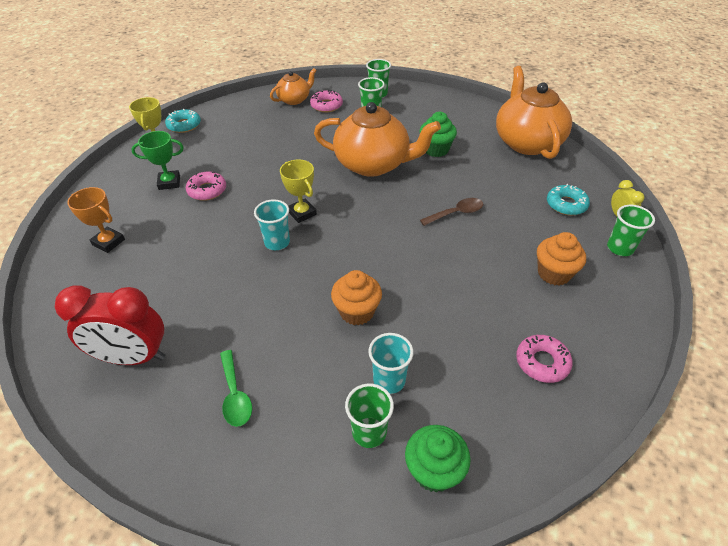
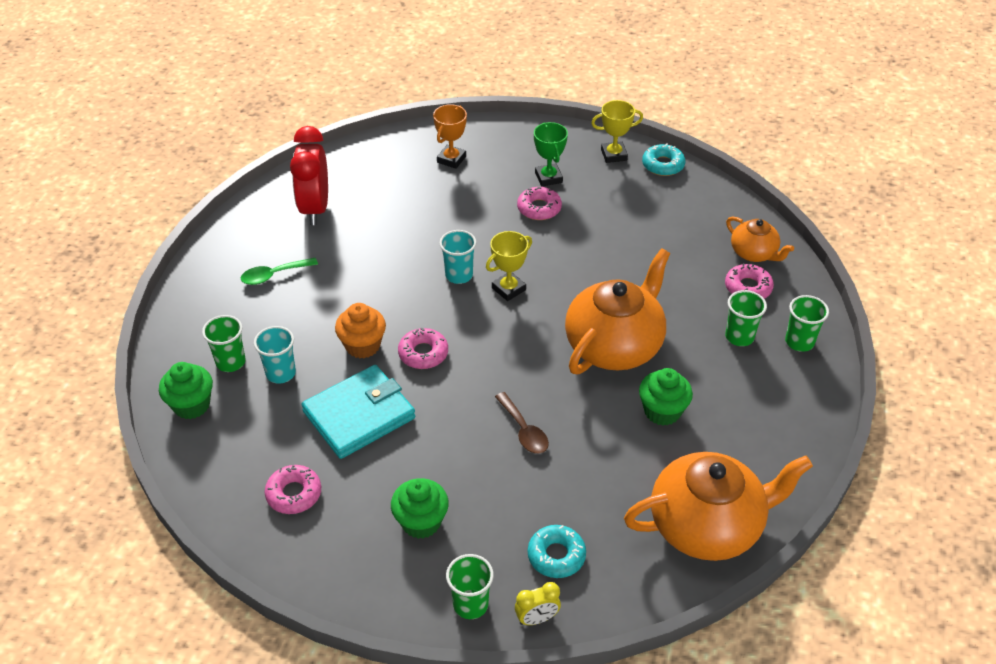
camera: 85 degrees right, 0 degrees up
orange teapot [314,102,441,177] -> orange teapot turned 150 degrees counterclockwise [565,248,670,374]
orange cupcake [537,232,586,285] -> green cupcake [391,478,449,539]
none -> turquoise wallet [301,365,415,459]
none -> pink donut [398,328,448,369]

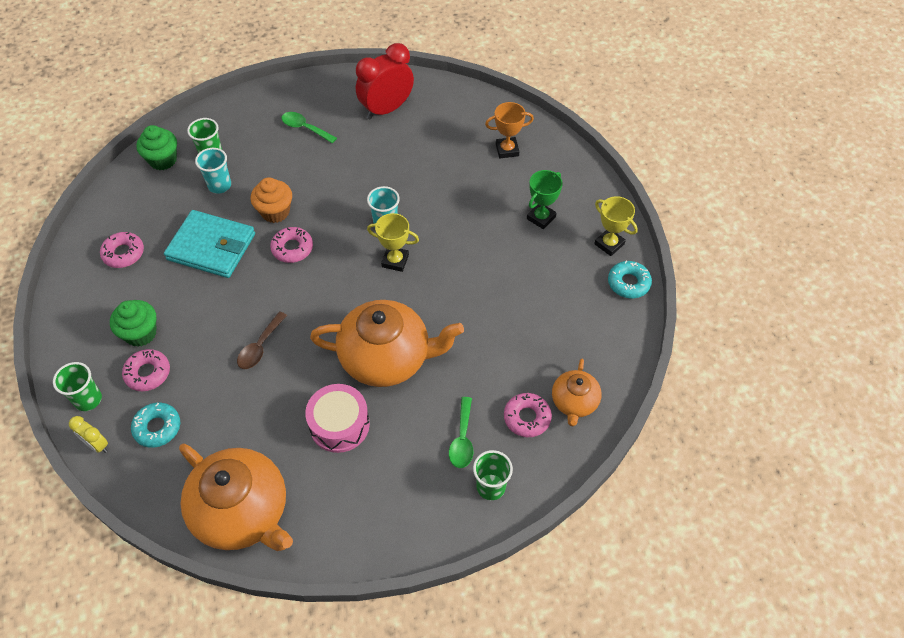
camera: 55 degrees right, 10 degrees up
pink donut [517,187,562,220] -> pink donut moved to [122,349,170,391]
green cupcake [639,368,693,426] -> pink drum [305,384,370,453]
green cup [725,290,767,346] -> green spoon [449,397,473,468]

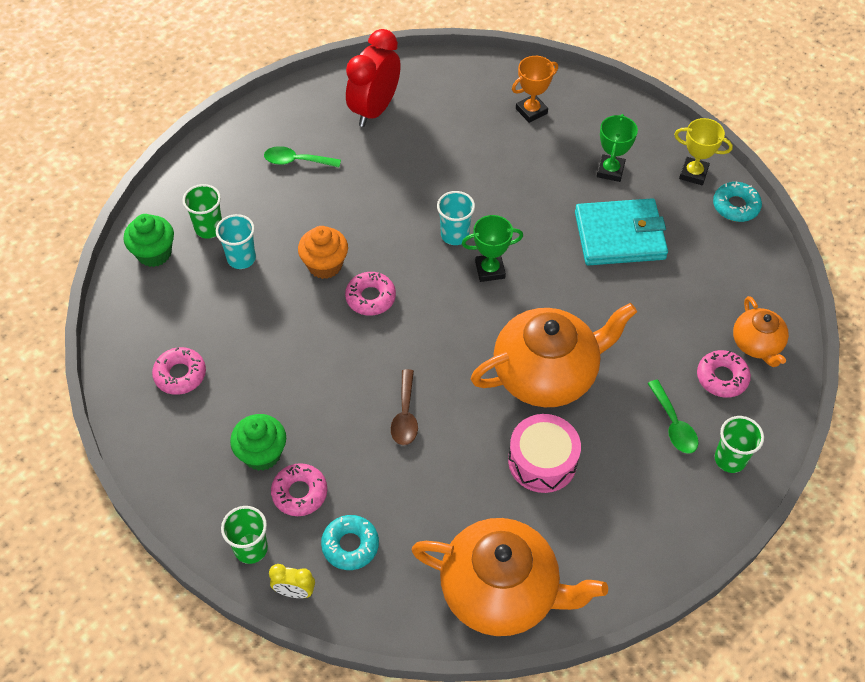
camera: 25 degrees left, 0 degrees up
turquoise wallet [164,210,255,278] -> turquoise wallet moved to [575,198,668,265]
yellow trophy [367,213,419,272] -> green trophy [462,215,523,282]

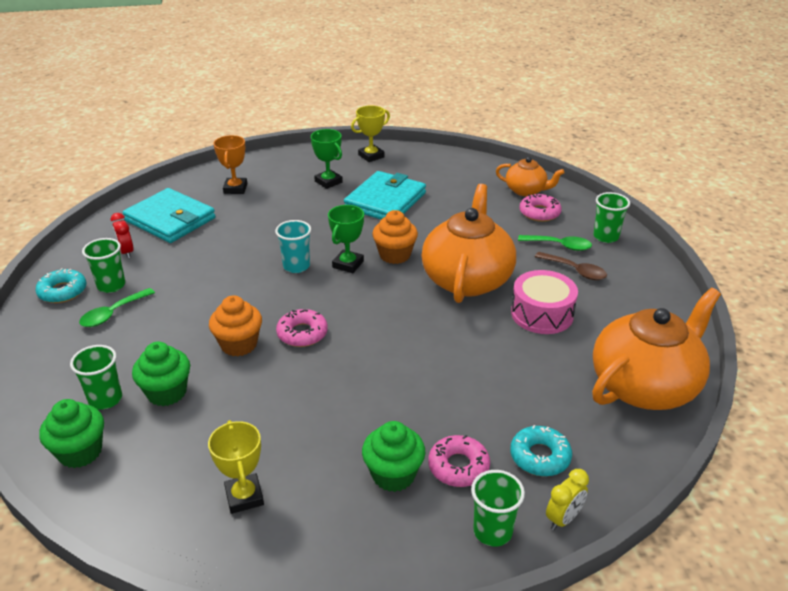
camera: 55 degrees left, 20 degrees down
pink donut [152,347,206,395] -> yellow trophy [208,420,264,514]
turquoise cup [216,214,256,269] -> green cupcake [132,342,190,406]
red clock [346,29,401,127] -> red clock [111,213,134,258], size x0.48
brown spoon [391,369,418,445] -> brown spoon moved to [535,252,607,280]
turquoise donut [713,182,762,222] -> turquoise donut moved to [36,268,86,303]
none -> green cup [82,238,125,293]
none -> turquoise wallet [123,188,215,243]
none -> orange cupcake [372,210,418,264]

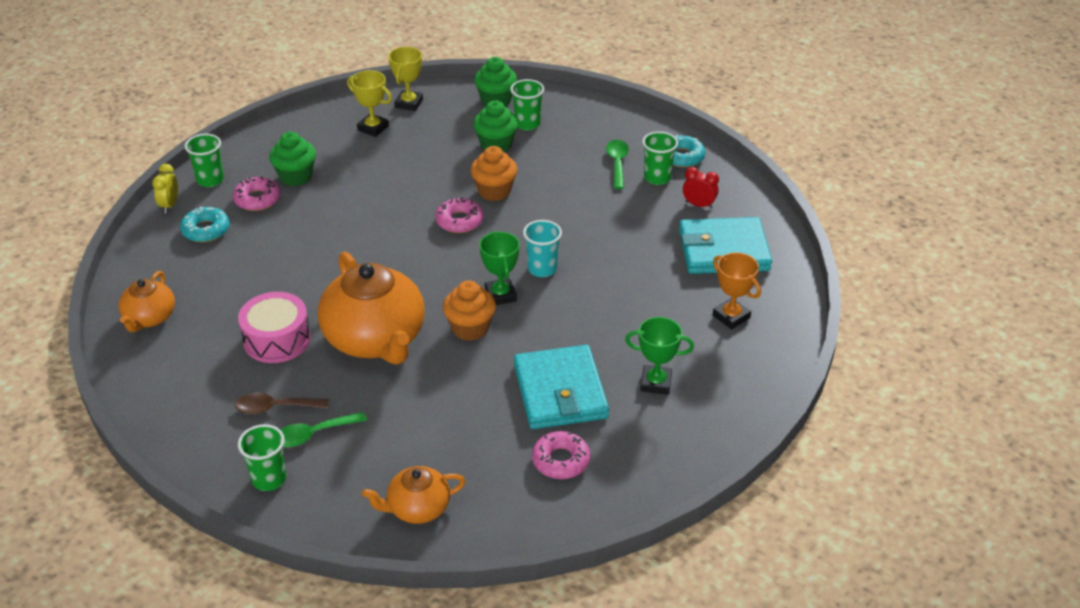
camera: 140 degrees right, 5 degrees up
yellow trophy [351,105,390,162] -> yellow trophy moved to [388,47,423,111]
pink donut [520,193,562,222] -> pink donut moved to [532,431,590,479]
orange teapot [592,288,721,410] -> orange teapot [118,271,175,332], size x0.52

